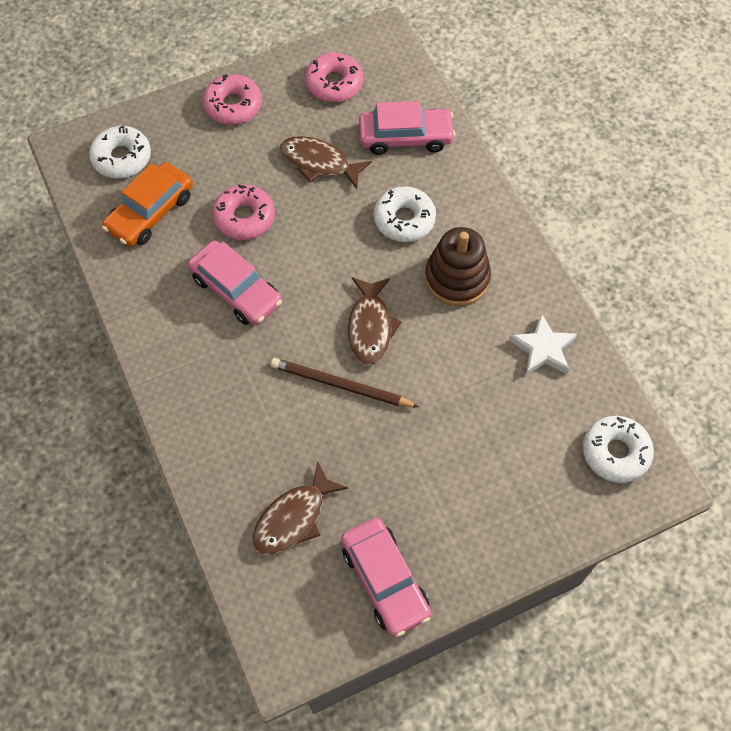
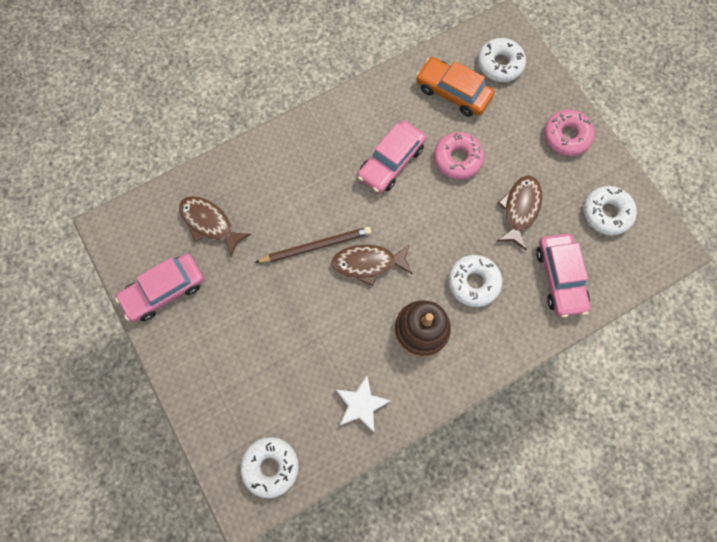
camera: 85 degrees right, 10 degrees up
brown pencil [271,358,419,407] -> brown pencil turned 60 degrees clockwise [255,227,371,263]
pink donut [305,53,363,102] -> white donut [584,186,637,236]

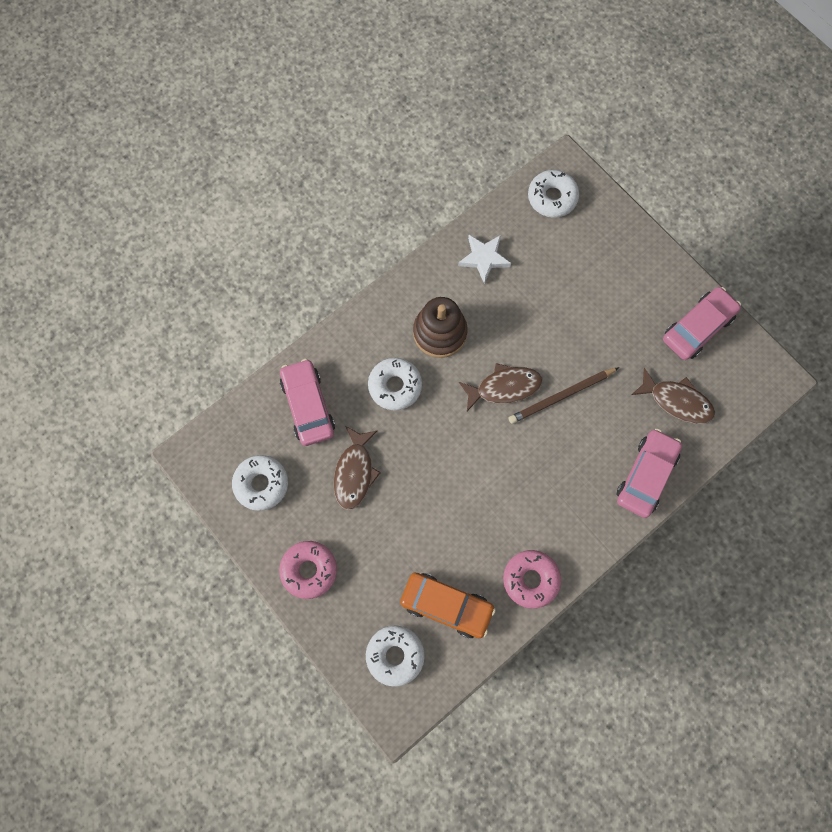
camera: 170 degrees right, 0 degrees up
pink car [358,121,426,193] -> pink car moved to [617,429,682,518]
pink donut [434,132,484,180] -> pink donut moved to [503,550,561,609]

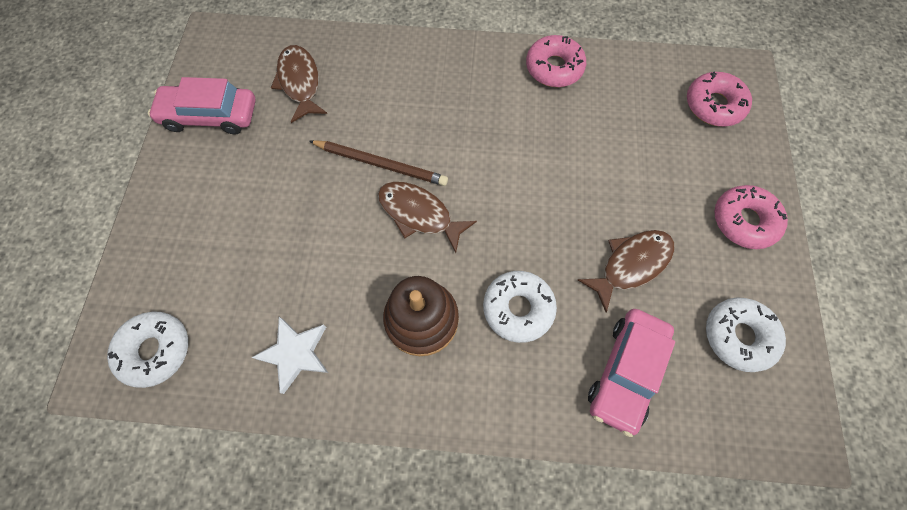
camera: 135 degrees left, 5 degrees down
white donut [366,625,425,687] -> pink donut [687,72,752,127]
orange car [400,572,496,638] -> none
pink car [617,429,682,518] -> none

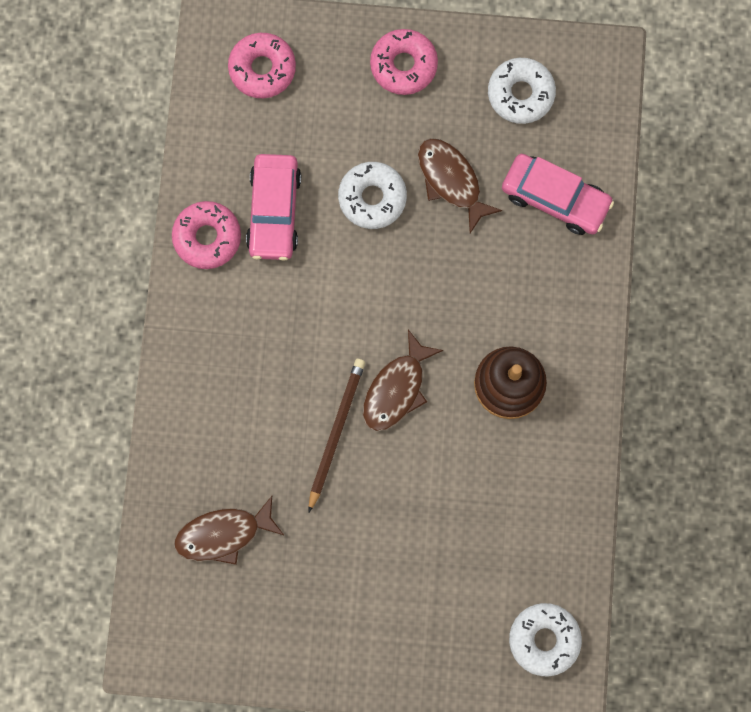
camera: 90 degrees left, 10 degrees up
pink car [148,77,256,135] -> pink car moved to [246,154,301,261]
white star [251,317,328,394] -> none
white donut [483,271,557,343] -> white donut moved to [338,162,407,229]

